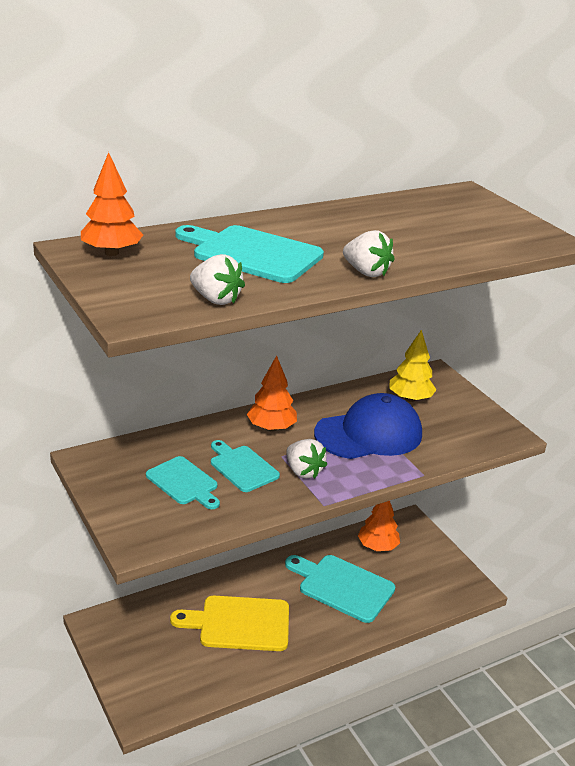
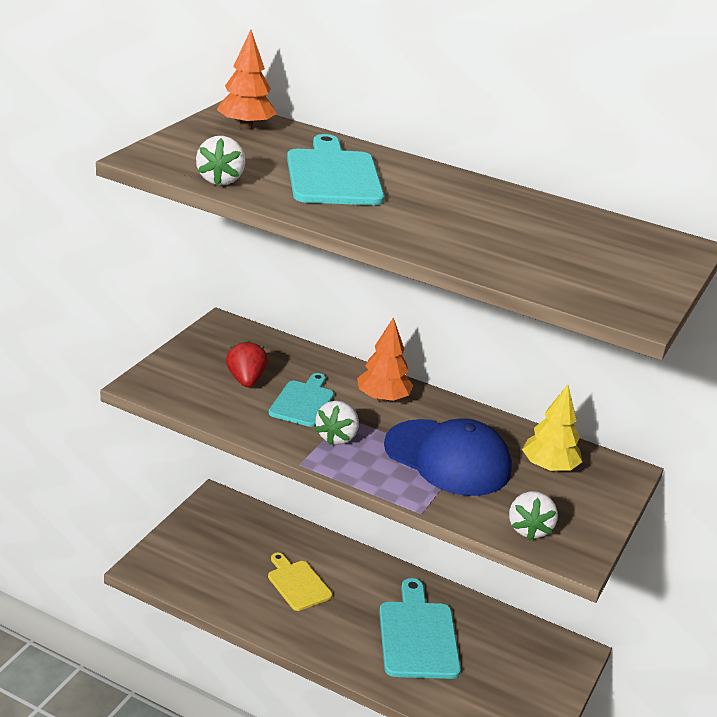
camera: 55 degrees right, 0 degrees up
turquoise cutting board [146,456,220,509] -> red strawberry [226,340,268,387]
yellow cutting board [170,596,289,651] -> yellow cutting board [268,553,332,611], size x0.63
white strawberry [343,230,395,277] -> white strawberry moved to [509,491,558,540]
orange tree [358,501,400,551] -> none

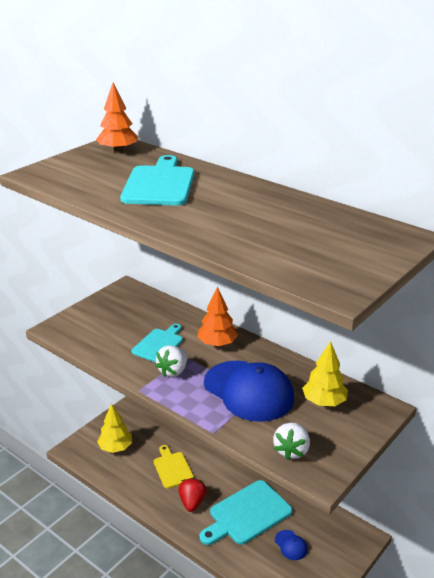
camera: 15 degrees right, 0 degrees up
white strawberry [196,136,245,186] -> none
red strawberry [226,340,268,387] -> red strawberry moved to [178,478,207,512]
turquoise cutting board [379,578,461,679] -> turquoise cutting board turned 135 degrees counterclockwise [200,480,292,545]
none -> yellow tree [97,403,132,453]
none -> blue cap [275,530,308,560]

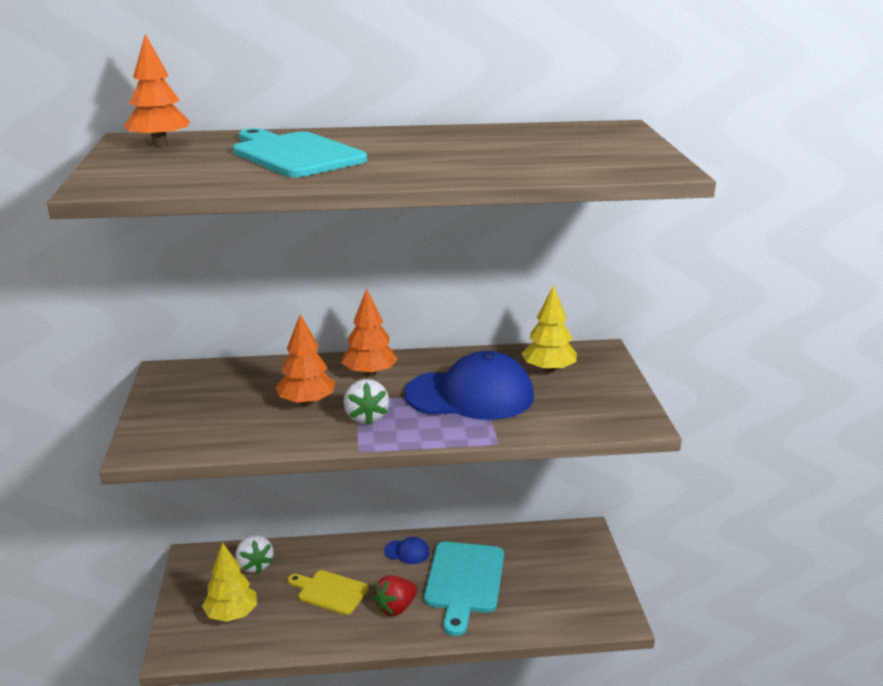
camera: 45 degrees left, 5 degrees down
turquoise cutting board [132,324,183,362] -> orange tree [275,314,335,407]
red strawberry [178,478,207,512] -> red strawberry turned 90 degrees counterclockwise [373,575,417,616]
white strawberry [273,423,310,460] -> white strawberry moved to [236,535,273,574]
blue cap [275,530,308,560] -> blue cap moved to [384,537,430,564]

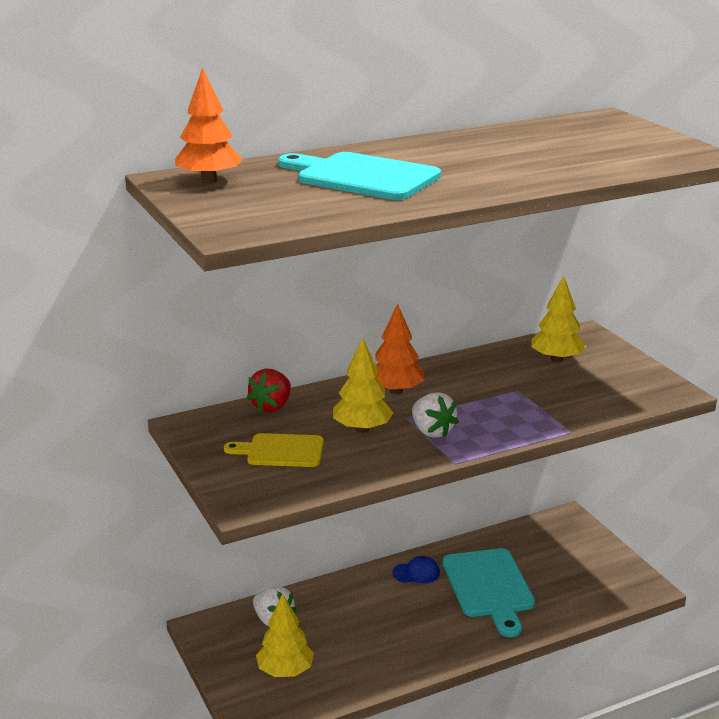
camera: 20 degrees left, 0 degrees up
orange tree [275,314,335,407] -> yellow tree [333,337,393,433]
yellow cutting board [288,570,369,615] -> yellow cutting board moved to [224,433,324,467]
red strawberry [373,575,417,616] -> red strawberry moved to [247,368,291,412]
blue cap [404,351,534,420] -> none

